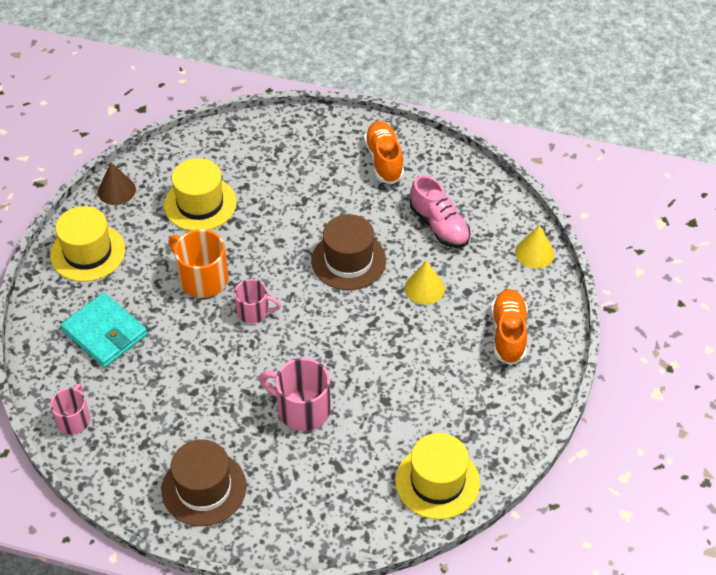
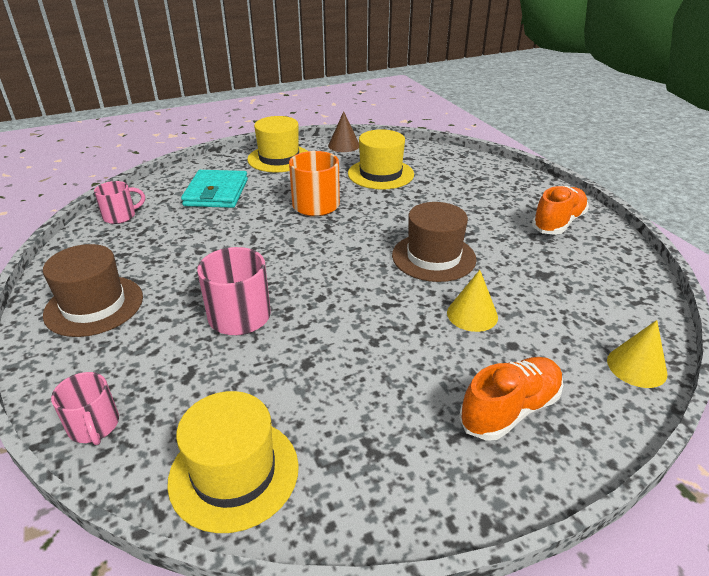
camera: 50 degrees right, 15 degrees down
pink mug [234,279,281,323] -> pink mug moved to [51,372,119,445]
pink shoe [410,175,470,248] -> none

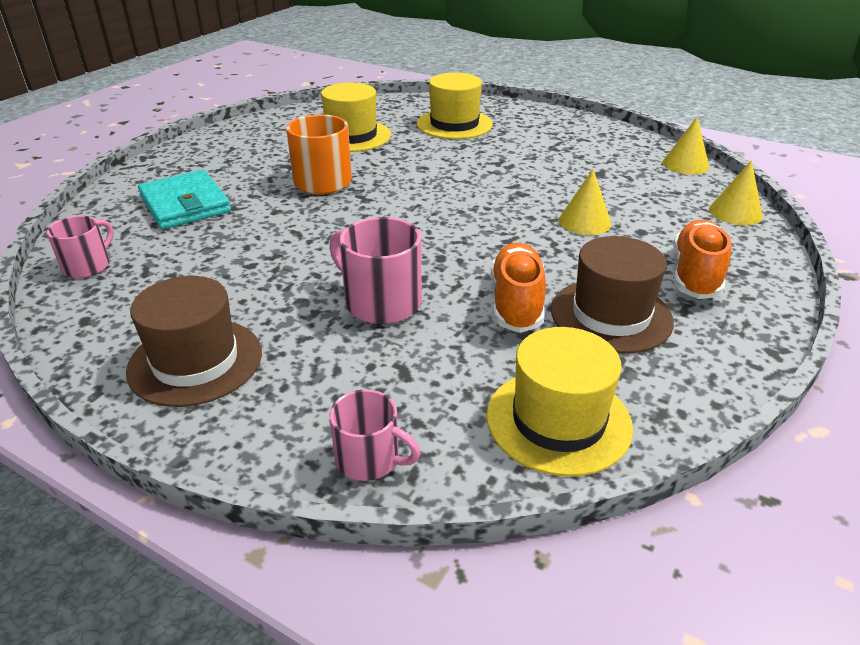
camera: 35 degrees left, 0 degrees up
yellow hat [247,116,307,172] -> yellow hat moved to [417,73,493,139]
brown cone [328,111,359,152] -> none
brown hat [392,202,476,282] -> brown hat moved to [551,236,674,354]
orange shoe [532,186,589,235] -> orange shoe moved to [491,243,546,333]
none -> yellow cone [662,116,709,175]

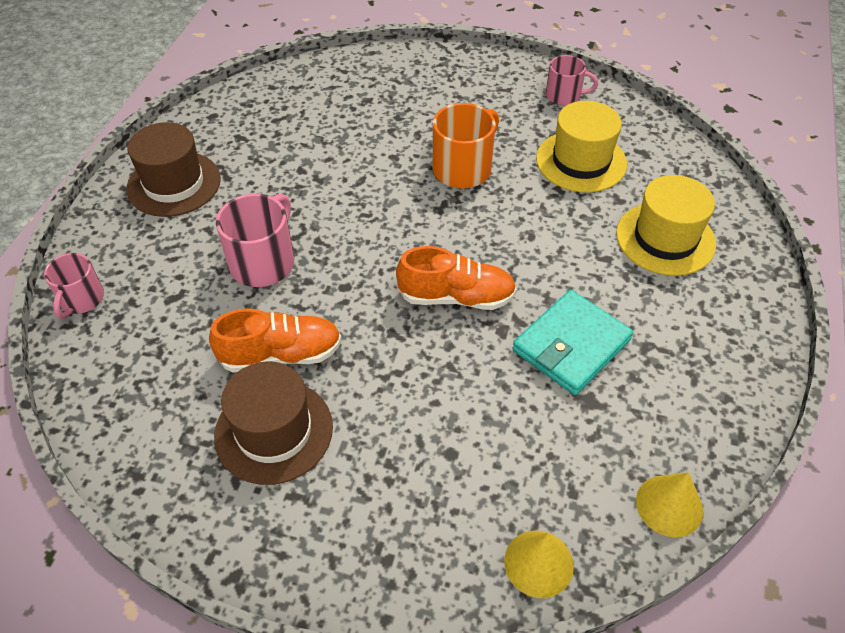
camera: 75 degrees right, 15 degrees up
pink mug [46,216,114,278] -> pink mug moved to [546,55,598,105]
turquoise wallet [138,170,231,229] -> turquoise wallet moved to [512,290,633,395]
yellow hat [486,327,633,477] -> none
yellow cone [559,169,612,235] -> none
orange shoe [673,220,731,299] -> orange shoe moved to [396,246,517,310]

